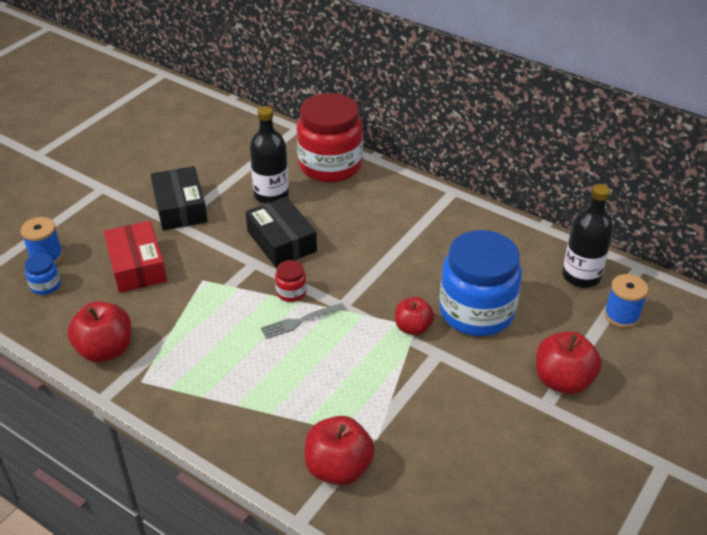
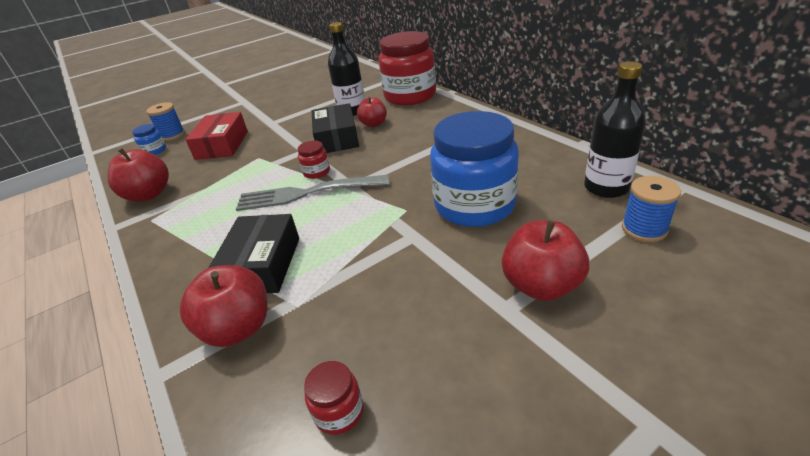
camera: 25 degrees right, 5 degrees down
black box [151,166,208,230] -> black box moved to [208,214,299,293]
grey fork [261,303,346,339] -> grey fork [236,175,389,211], size x1.85
red apple [395,297,434,335] -> red apple moved to [357,97,387,127]
none -> red jar [304,361,364,435]

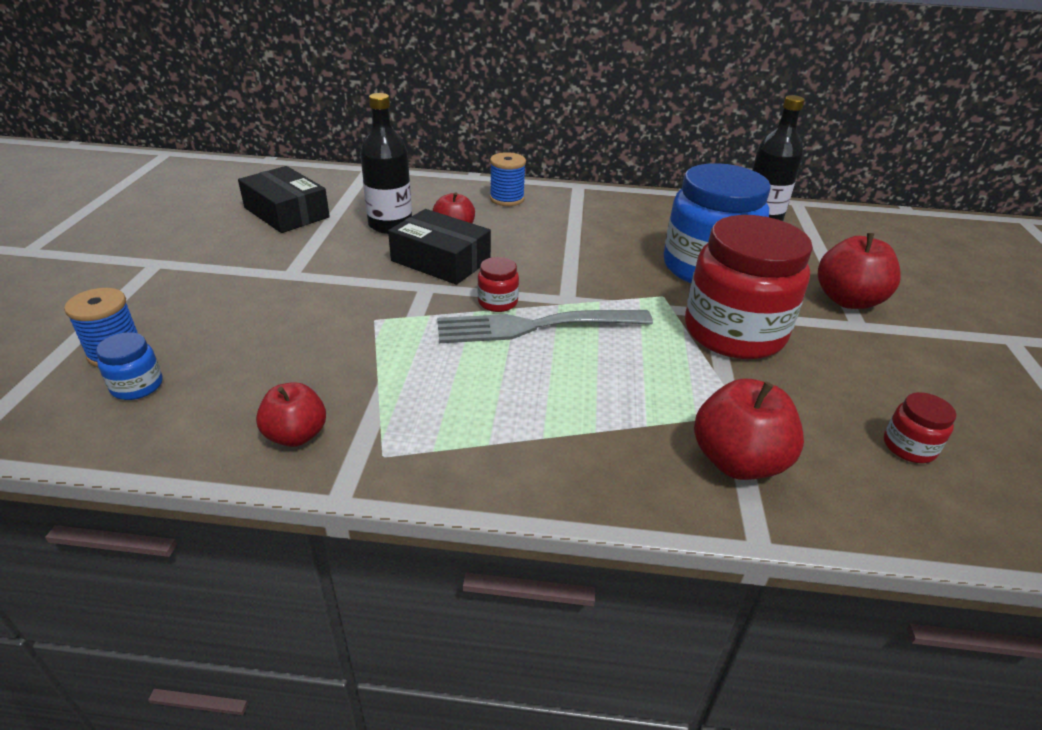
camera: 55 degrees left, 0 degrees up
red apple [107,148,169,202] -> red apple [256,382,326,447], size x0.65
red box [185,112,248,160] -> none
black box [208,214,299,293] -> black box moved to [238,166,330,233]
grey fork [236,175,389,211] -> grey fork turned 45 degrees clockwise [437,310,653,343]
red jar [379,31,436,106] -> red jar moved to [685,215,813,359]
blue spool [622,176,681,242] -> blue spool moved to [490,152,526,206]

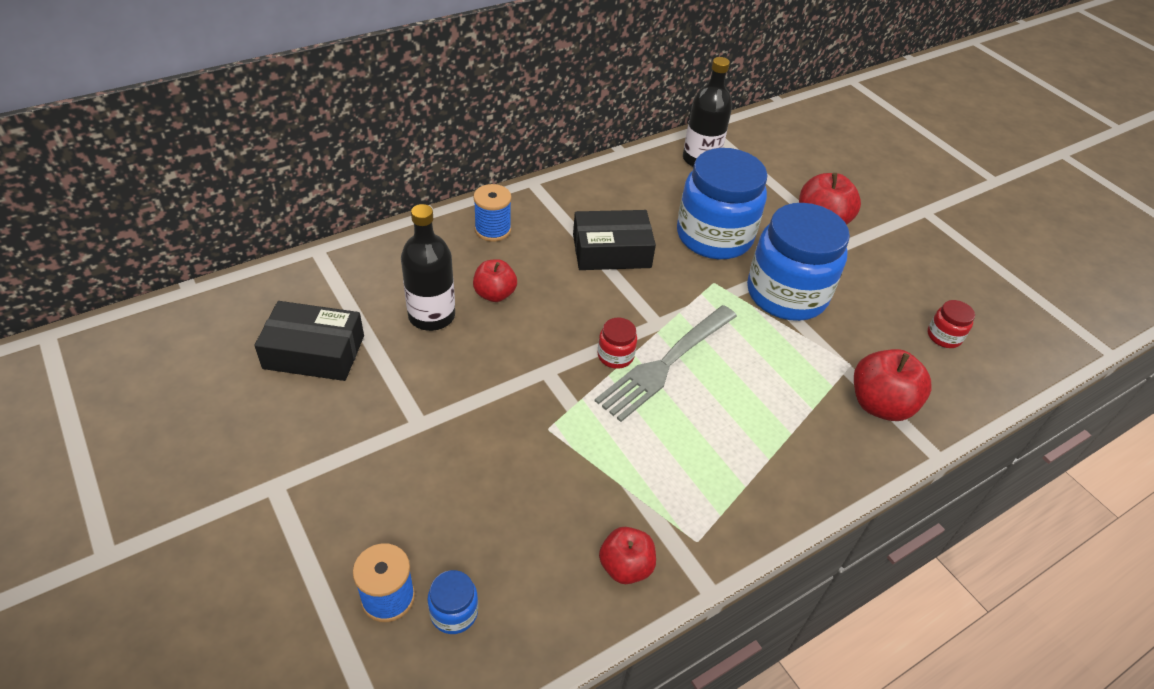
camera: 40 degrees left, 10 degrees up
black box [388,209,491,285] -> black box moved to [573,210,656,270]
red jar [685,215,813,359] -> blue jar [747,203,850,321]

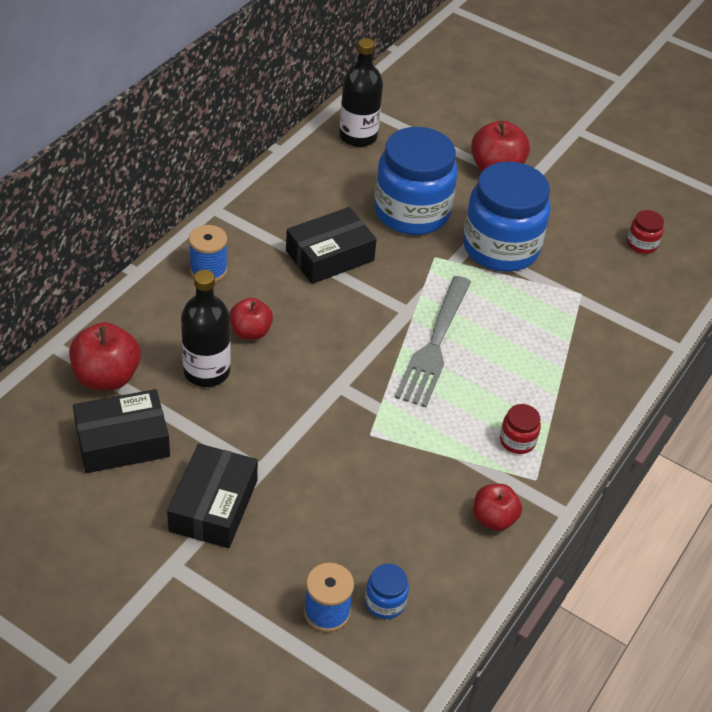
camera: 25 degrees left, 0 degrees up
red jar [597,318,637,369] -> red jar moved to [500,404,541,454]
red apple [854,349,931,421] -> red apple moved to [69,322,141,390]
none -> black box [167,444,258,548]

